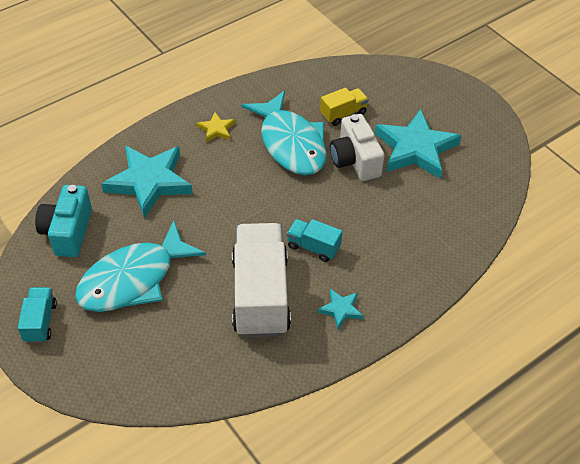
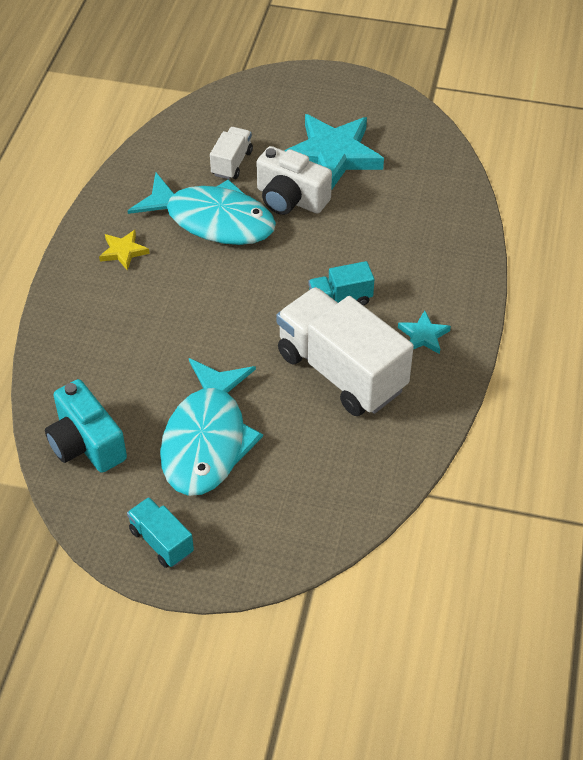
camera: 40 degrees left, 0 degrees up
turquoise star [101,145,193,218] -> none
yellow truck [320,87,368,126] -> white truck [210,127,253,180]

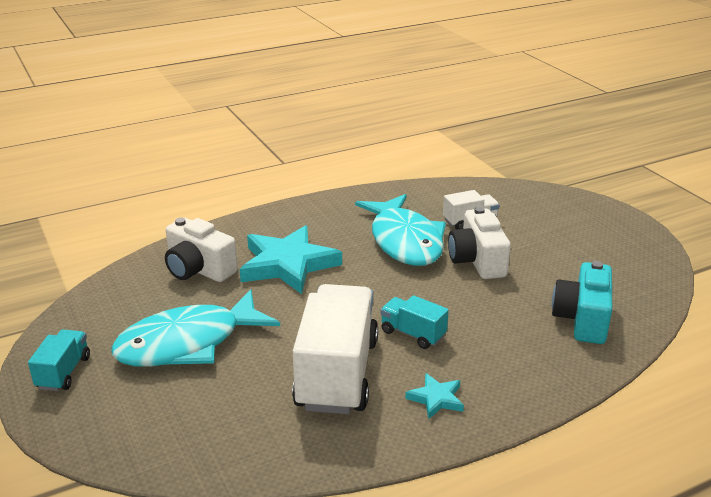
camera: 50 degrees right, 20 degrees down
turquoise camera [45,379,127,473] -> turquoise camera moved to [552,261,612,344]
yellow star [99,230,150,270] -> none
turquoise star [285,114,384,190] -> turquoise star moved to [240,225,342,294]
none -> white camera [165,218,238,282]

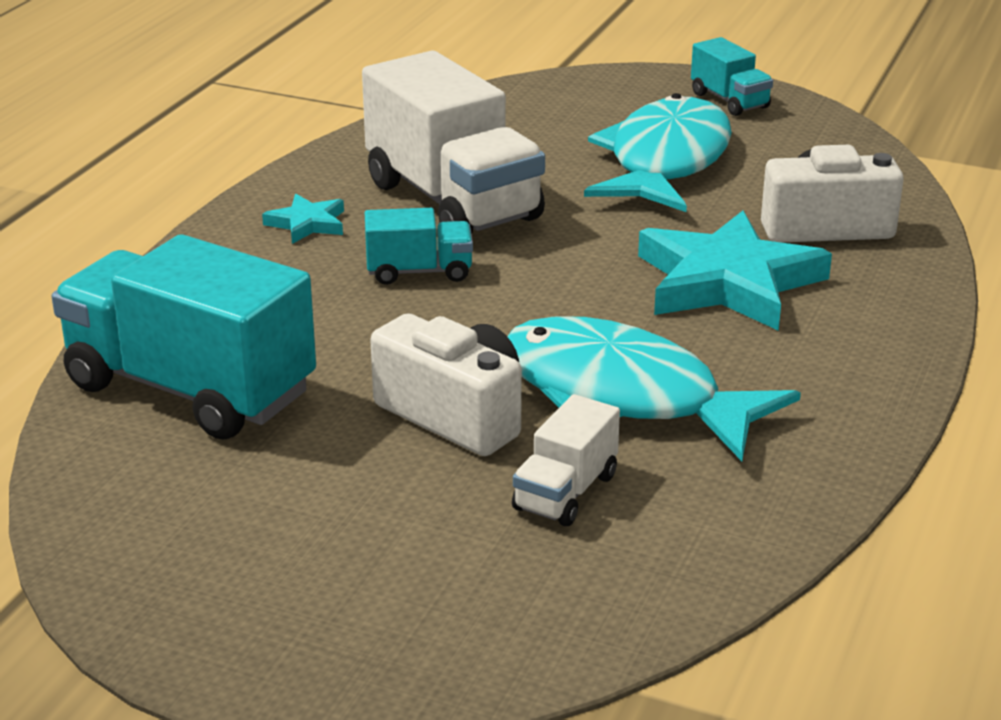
camera: 140 degrees right, 0 degrees up
turquoise camera [552,261,612,344] -> turquoise truck [52,234,316,440]

